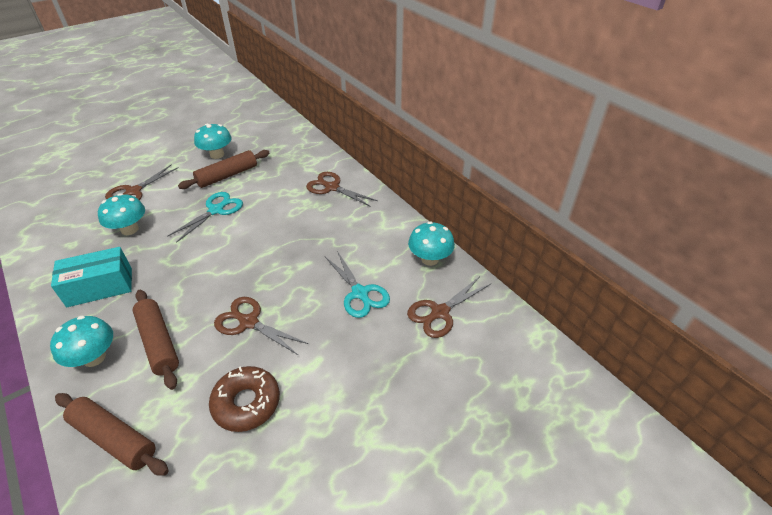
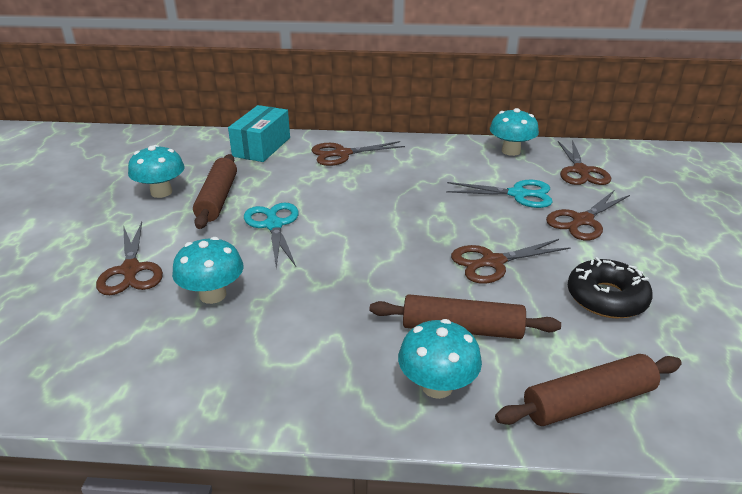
camera: 50 degrees left, 10 degrees down
turquoise box [51,247,132,307] -> turquoise box moved to [228,105,290,162]
brown donut [209,366,280,432] -> black donut [568,257,653,319]
none -> brown scissors [546,191,630,240]

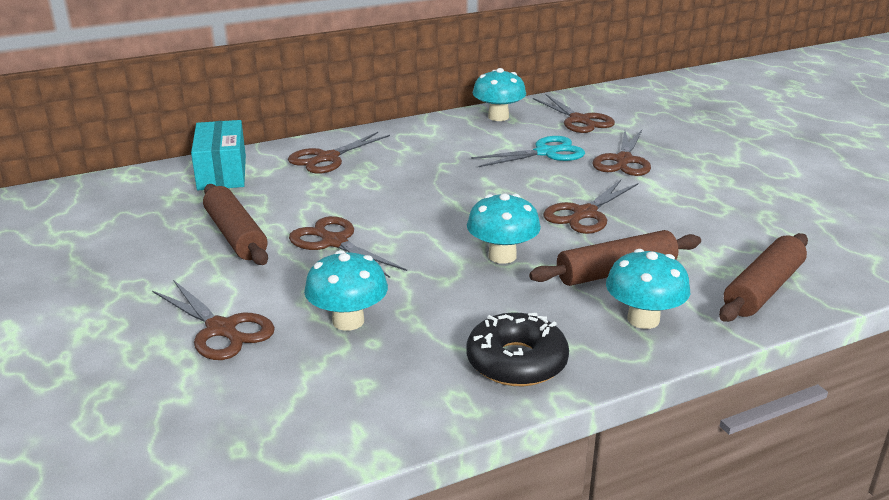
camera: 30 degrees left, 5 degrees down
turquoise mushroom [128,145,185,198] -> turquoise mushroom moved to [467,193,541,264]
turquoise scissors [244,203,299,268] -> brown scissors [289,216,407,278]
black donut [568,257,653,319] -> black donut moved to [466,313,569,386]

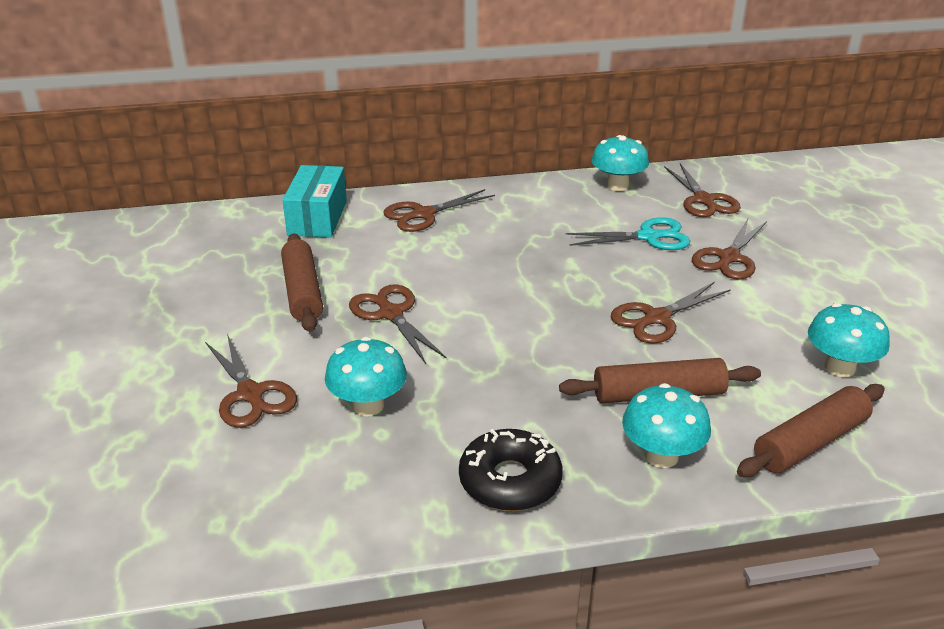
camera: 15 degrees right, 5 degrees up
turquoise mushroom [467,193,541,264] -> turquoise mushroom moved to [808,303,890,377]

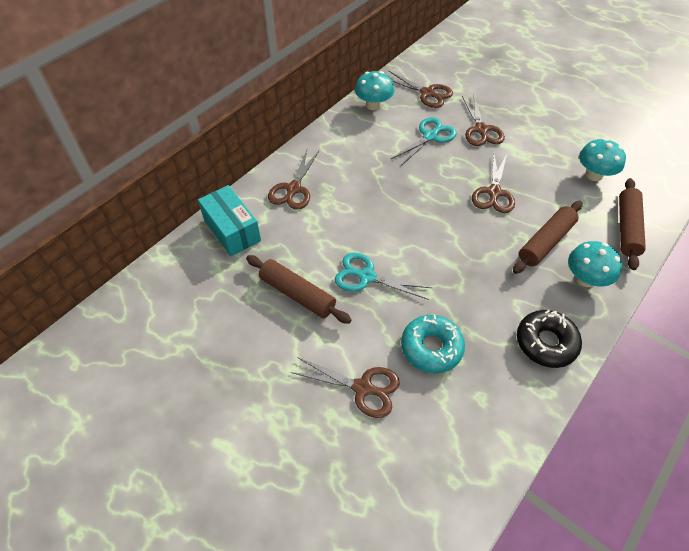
camera: 40 degrees left, 20 degrees up
turquoise mushroom [325,337,407,416] -> turquoise donut [401,314,465,373]
brown scissors [349,284,447,364] -> turquoise scissors [335,253,432,300]

